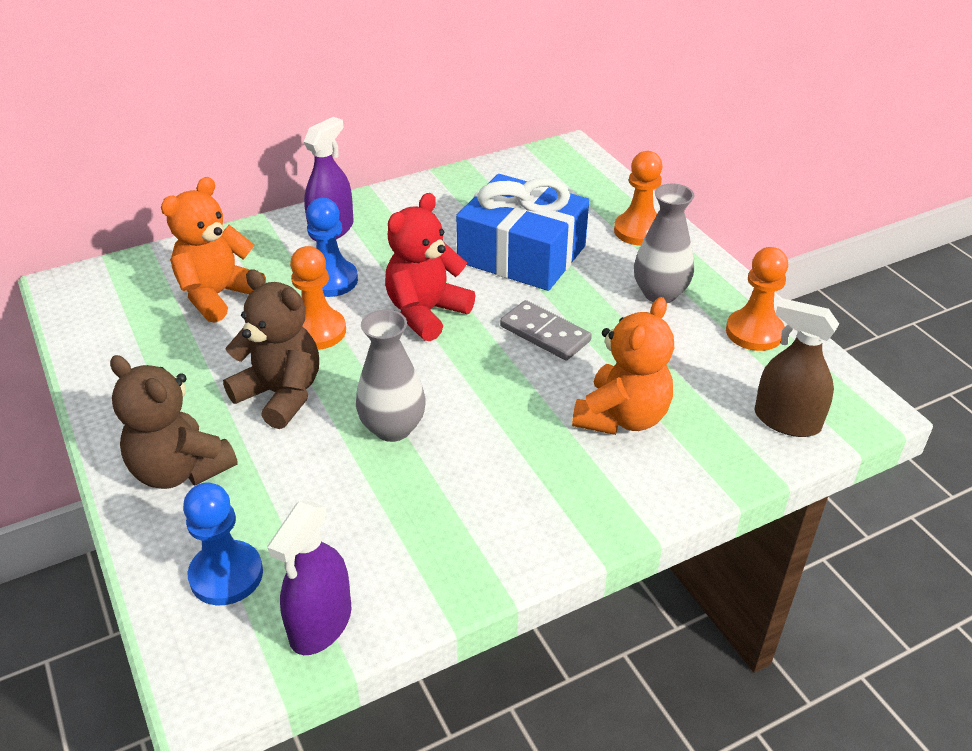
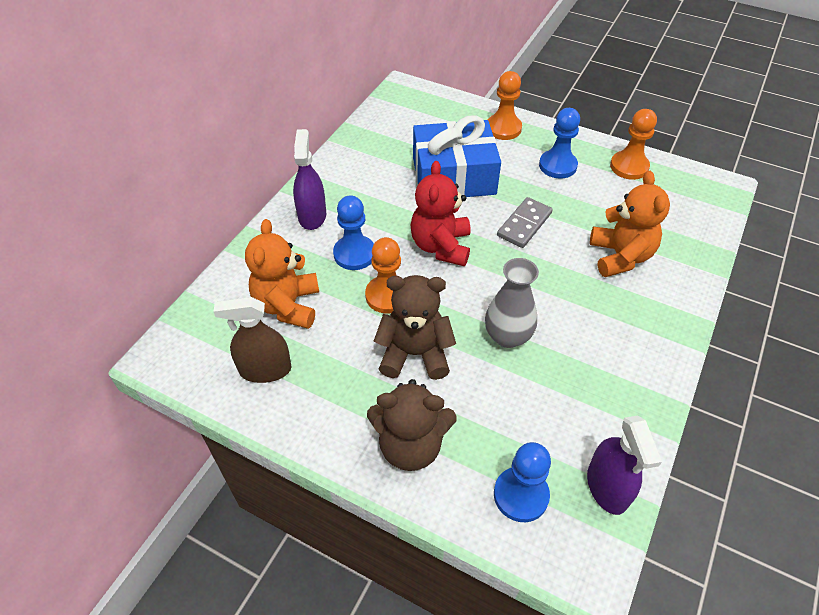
camera: 35 degrees left, 10 degrees up
grey domino [500,300,592,360] -> grey domino turned 60 degrees counterclockwise [497,197,553,248]
grey vase [634,184,694,303] -> blue pawn [539,108,580,179]
brown spray bottle [754,298,839,437] -> brown spray bottle moved to [213,297,292,383]

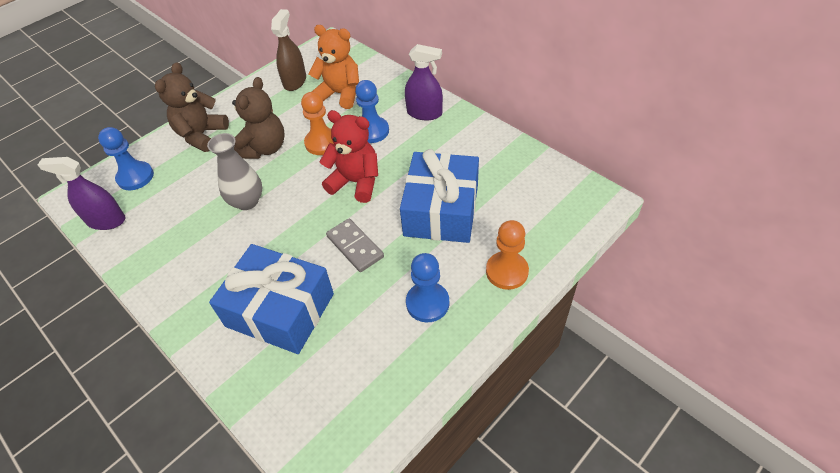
camera: 110 degrees right, 0 degrees up
orange teddy bear [590,171,670,277] -> blue gift [209,244,334,354]
orange pawn [610,109,657,180] -> none

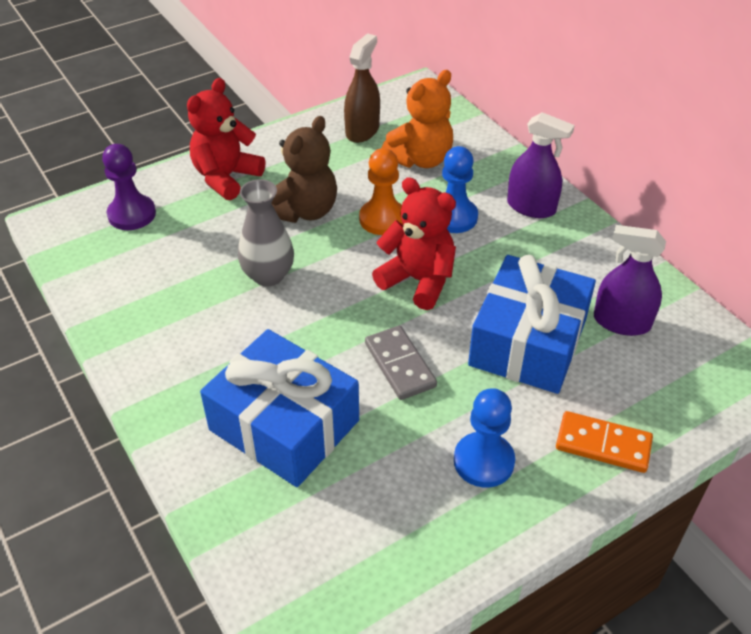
camera: 10 degrees right, 5 degrees down
purple spray bottle [38,157,125,230] -> purple spray bottle moved to [594,225,666,336]
blue pawn [98,127,154,190] -> purple pawn [102,144,156,230]
brown teddy bear [155,62,229,152] -> red teddy bear [187,78,265,200]
orange teddy bear [308,25,359,109] -> orange teddy bear turned 105 degrees clockwise [381,70,453,168]
orange pawn [486,220,529,290] -> orange domino [556,411,653,473]

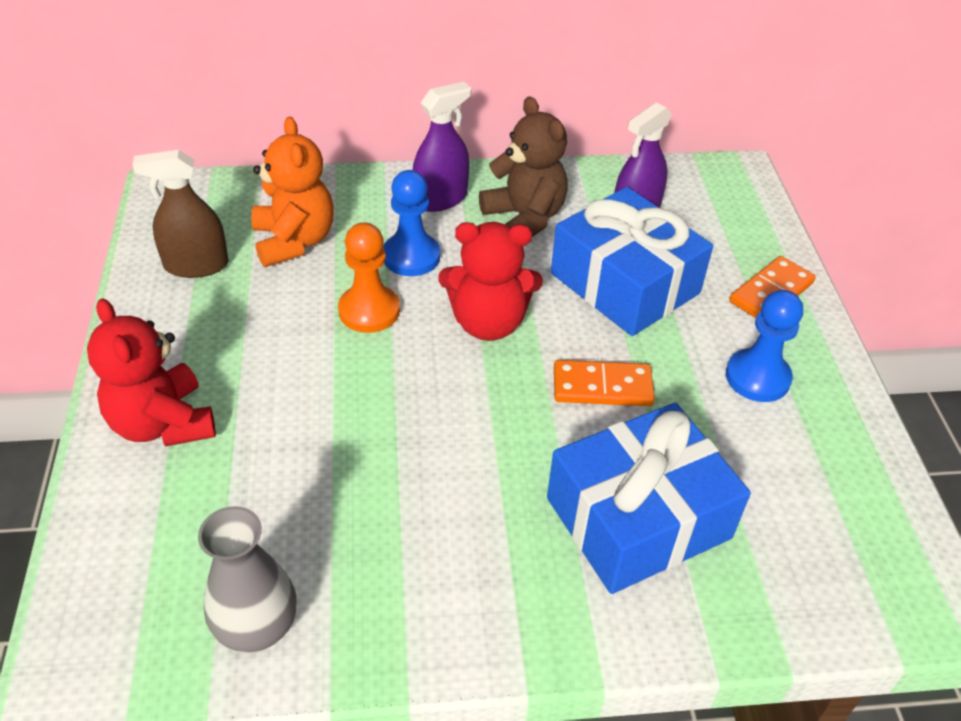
camera: 65 degrees left, 0 degrees up
purple pawn [102,144,156,230] -> none
grey vase [238,179,294,287] -> grey vase moved to [198,506,297,652]
brown teddy bear [271,116,337,223] -> brown teddy bear moved to [479,96,568,237]
brown spray bottle [344,33,380,143] -> brown spray bottle turned 60 degrees counterclockwise [132,150,229,278]
grey domino [365,326,437,400] -> orange domino [554,360,655,406]
red teddy bear [372,177,456,310] -> red teddy bear turned 150 degrees counterclockwise [438,222,543,341]

